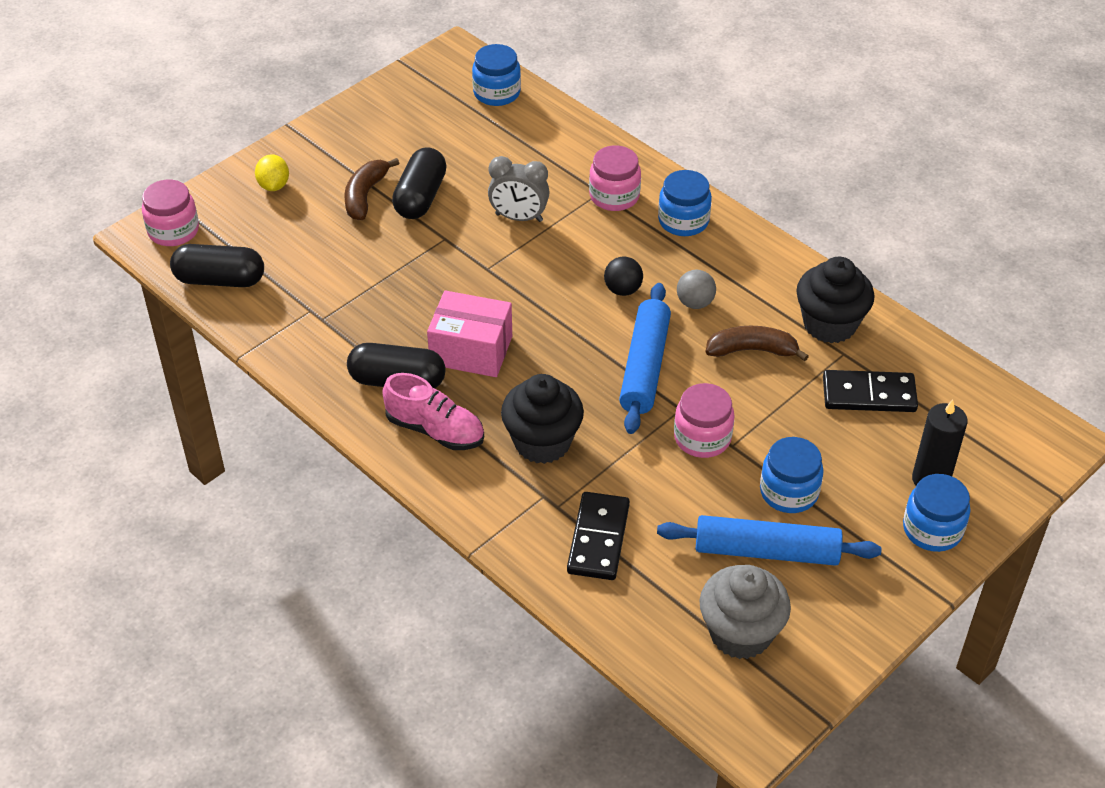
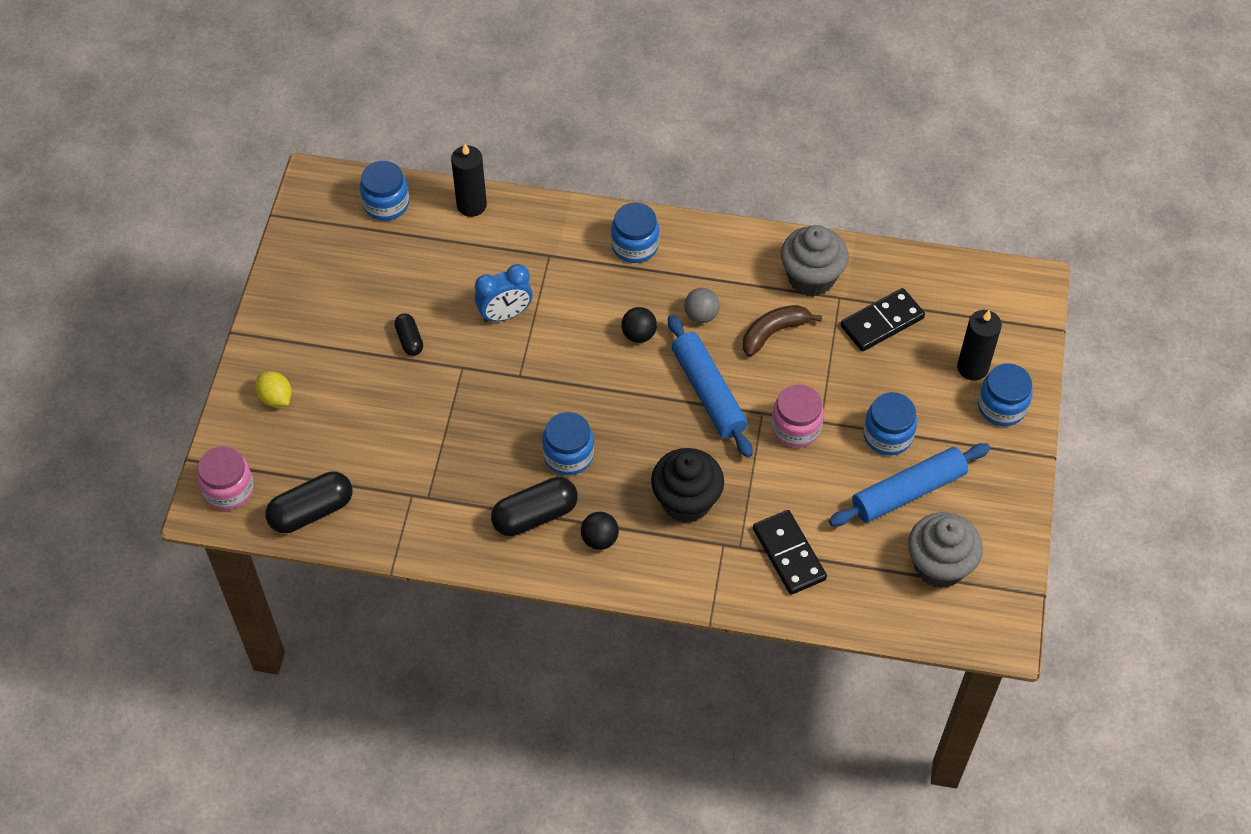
camera: 35 degrees left, 10 degrees up
brown banana [344,158,399,220] -> none
pink shoe [382,373,484,450] -> black ball [581,512,619,550]
black capsule [392,147,447,219] -> black capsule [394,313,423,356], size x0.56
pink box [427,290,512,377] -> blue jar [542,412,594,475]
grey clock [488,156,550,222] -> blue clock [475,264,533,322]
pink jar [589,145,641,211] -> none
black cupcake [796,257,874,344] -> grey cupcake [781,225,849,297]
none -> black candle [451,144,487,217]

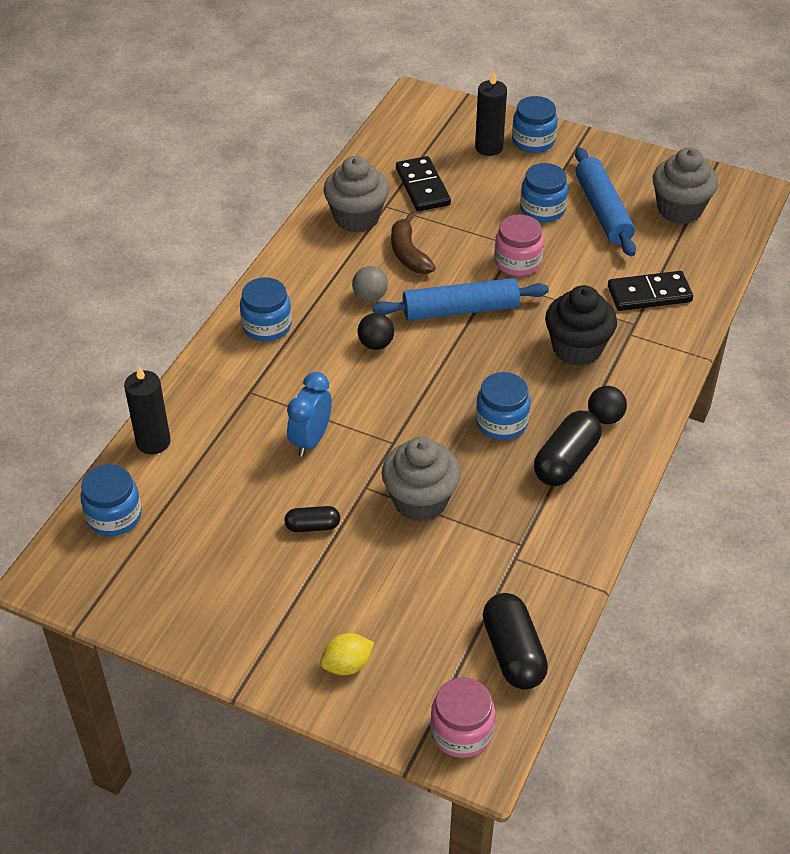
camera: 75 degrees left, 10 degrees down
blue clock [475,264,533,322] -> blue clock turned 150 degrees counterclockwise [287,372,332,457]
black capsule [491,477,578,536] -> black capsule turned 45 degrees clockwise [534,410,602,486]
none -> grey cupcake [382,437,461,522]

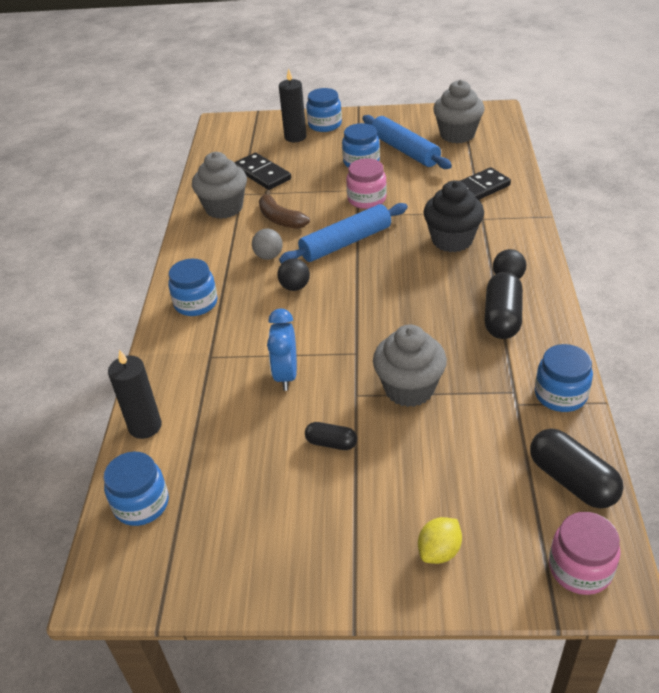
camera: 20 degrees left, 5 degrees down
black capsule [284,506,340,532] -> black capsule turned 45 degrees clockwise [305,422,357,450]
blue jar [476,372,530,440] -> blue jar moved to [535,344,593,412]

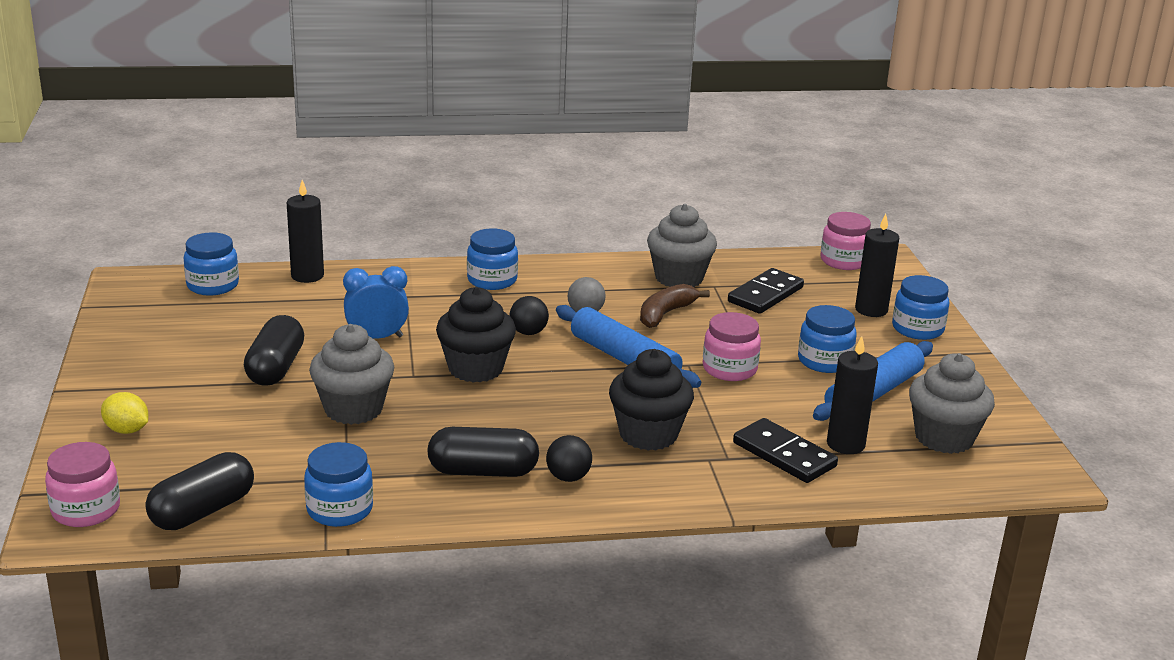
camera: 75 degrees right, 15 degrees down
black capsule [305,422,357,450] -> black capsule [244,315,304,386], size x1.78
none -> black cupcake [436,287,516,383]
none -> pink jar [820,212,871,270]
none -> black candle [827,336,878,454]

